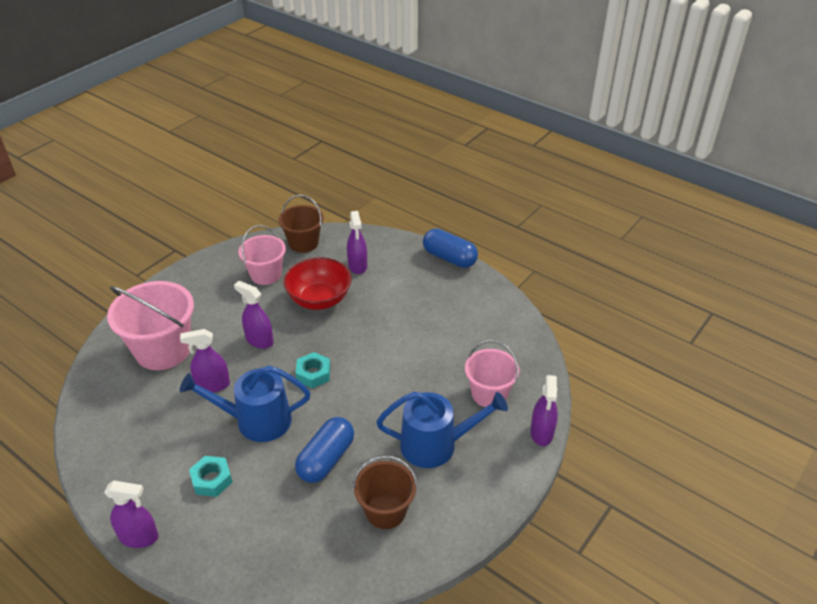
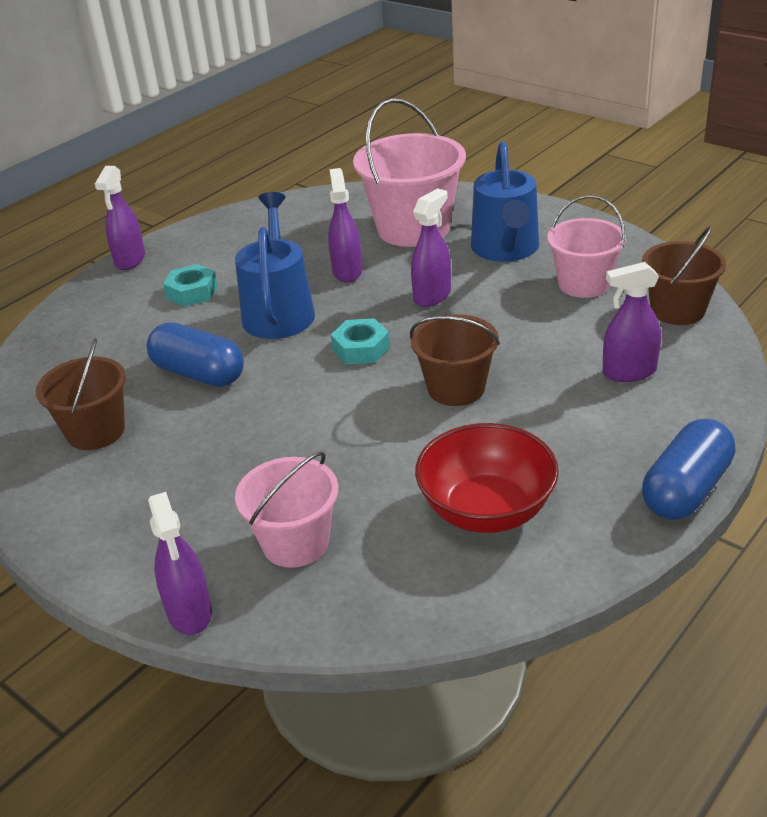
camera: 95 degrees right, 5 degrees down
red bowl [283,258,352,310] -> red bowl moved to [415,423,559,533]
blue watering can [376,392,508,468] -> blue watering can moved to [471,141,539,262]
purple spray bottle [530,375,558,446] -> purple spray bottle turned 120 degrees counterclockwise [148,492,212,635]
none -> brown bucket [410,314,500,406]

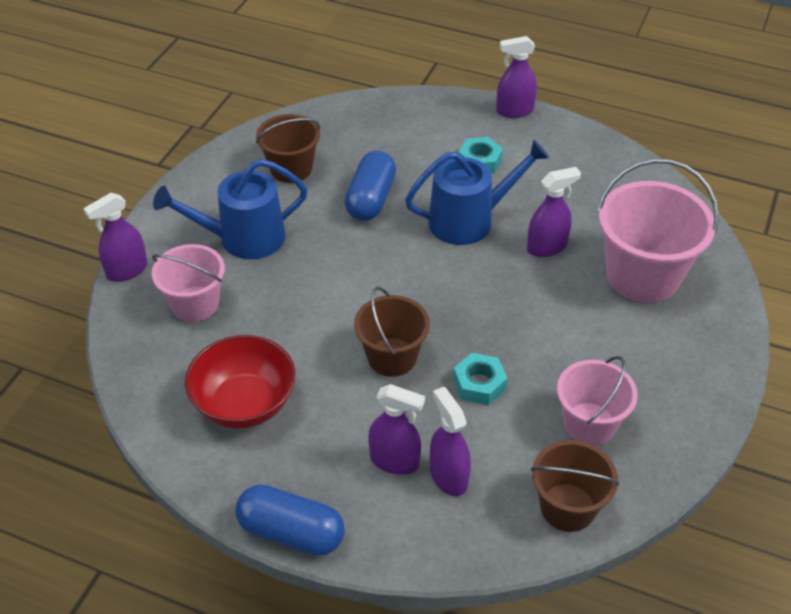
camera: 70 degrees right, 10 degrees up
turquoise nut [331,318,390,364] -> turquoise nut moved to [453,353,508,405]
purple spray bottle [411,188,451,307] -> purple spray bottle moved to [368,384,425,475]
blue watering can [471,141,539,262] -> blue watering can moved to [153,159,308,259]

